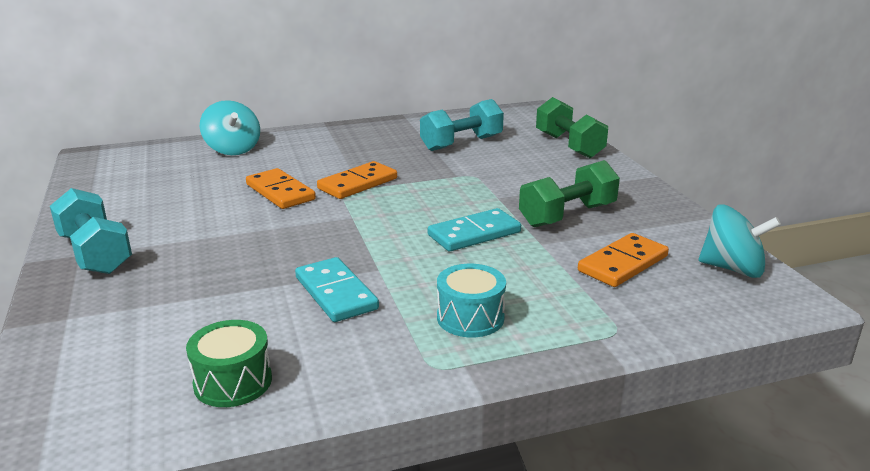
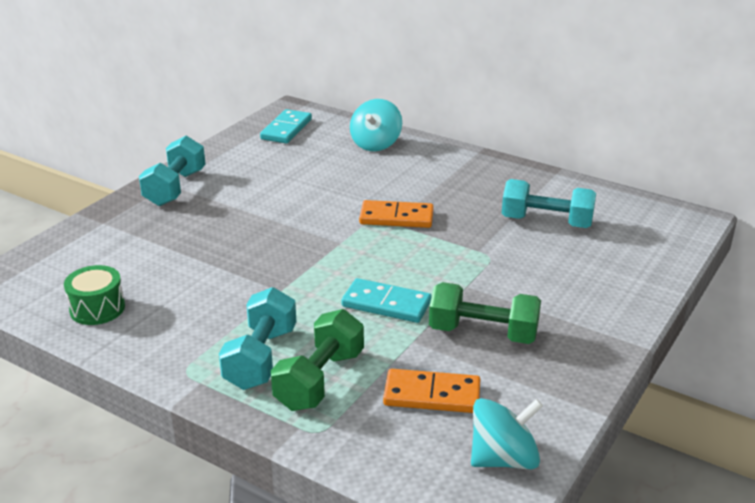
camera: 50 degrees right, 5 degrees up
orange domino [246,168,316,209] -> none
turquoise domino [295,257,379,322] -> turquoise domino moved to [260,109,312,143]
turquoise drum [437,264,506,337] -> turquoise dumbbell [219,287,297,390]
green dumbbell [536,97,608,158] -> green dumbbell moved to [271,309,364,411]
turquoise spinning top [699,205,781,278] -> turquoise spinning top turned 90 degrees counterclockwise [471,398,543,469]

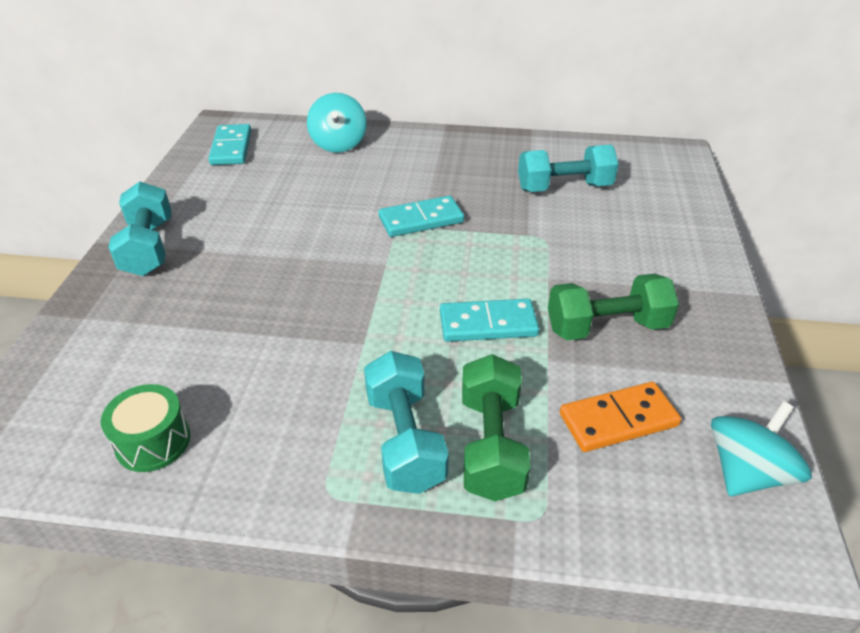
camera: 25 degrees left, 10 degrees up
orange domino [359,200,434,228] -> turquoise domino [379,196,464,237]

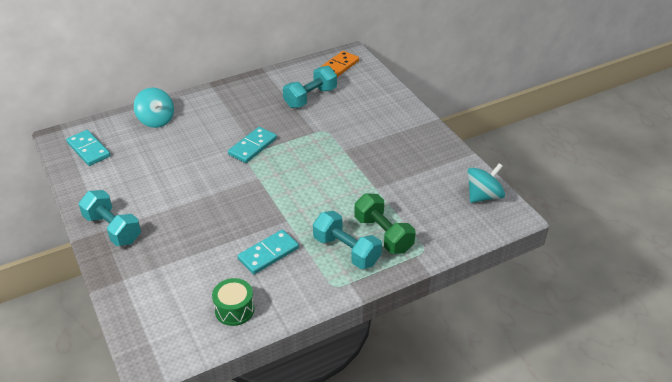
camera: 35 degrees left, 0 degrees up
turquoise domino [440,299,539,342] -> turquoise domino moved to [238,230,299,274]
green dumbbell [548,273,679,340] -> none
orange domino [560,382,681,452] -> orange domino moved to [321,51,359,77]
turquoise spinning top [711,401,812,496] -> turquoise spinning top turned 45 degrees clockwise [467,163,505,203]

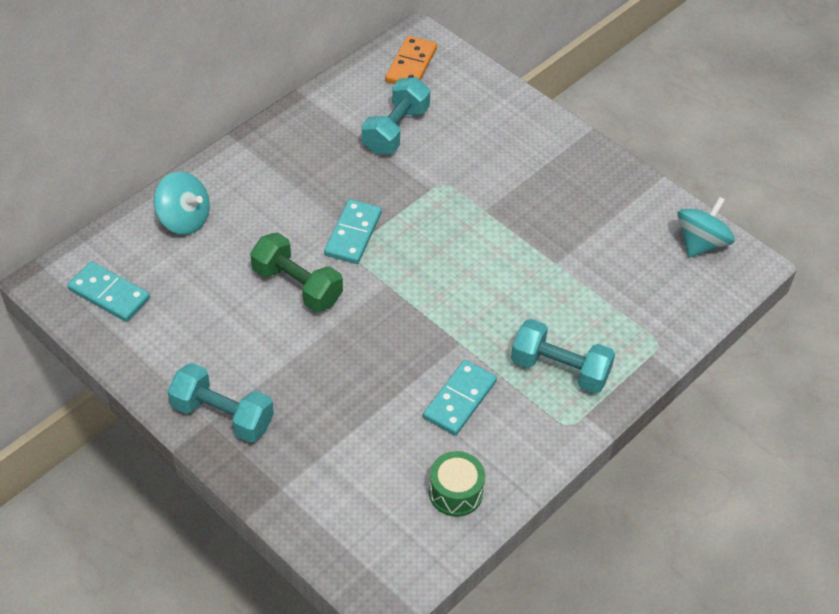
camera: 20 degrees left, 10 degrees up
green dumbbell [354,193,415,254] -> green dumbbell moved to [250,232,343,312]

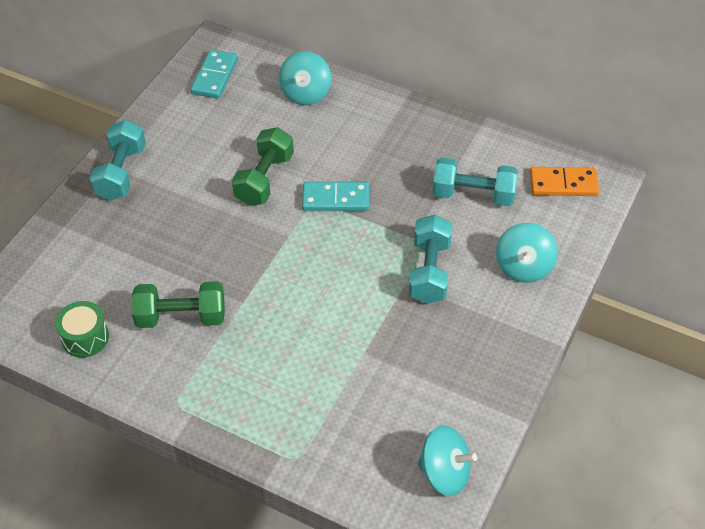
camera: 75 degrees right, 0 degrees up
turquoise domino [423,360,497,435] -> green dumbbell [131,281,225,328]
turquoise dumbbell [511,319,615,394] -> turquoise dumbbell moved to [409,215,452,304]
none -> turquoise spinning top [496,223,558,283]

